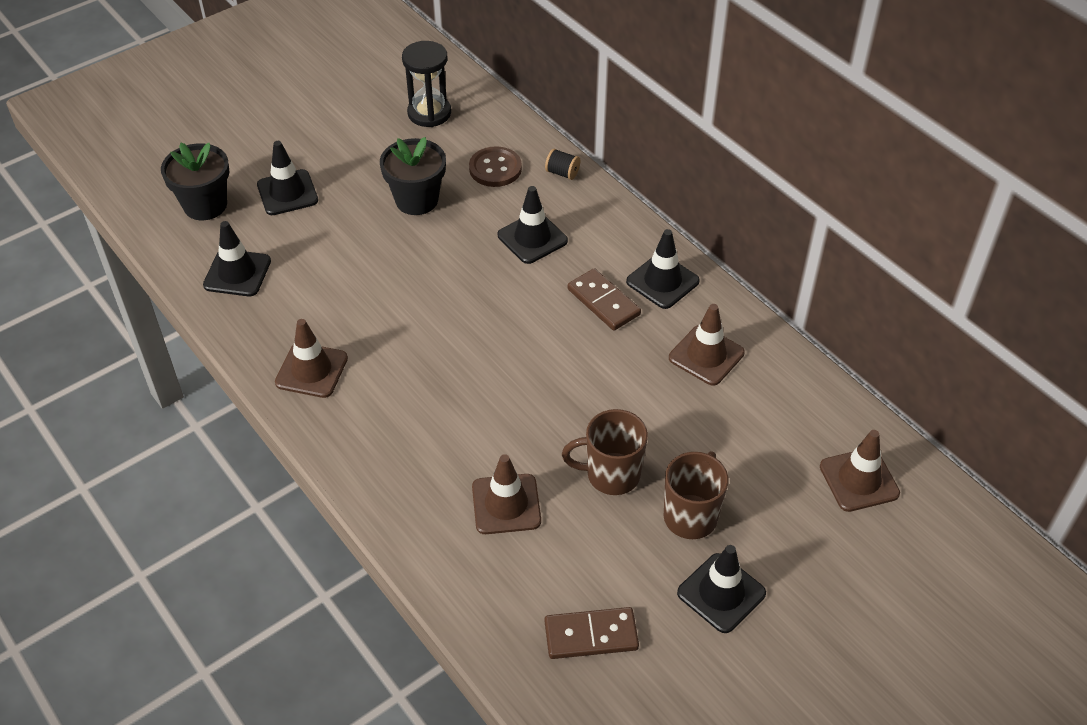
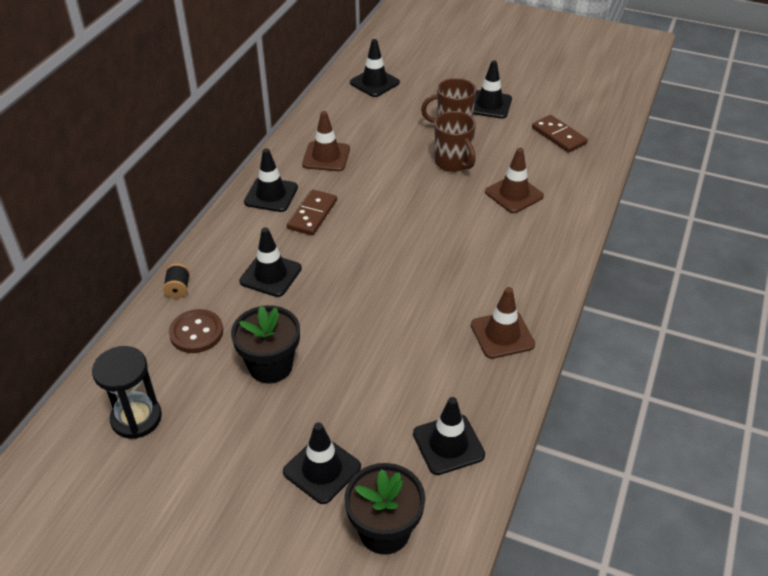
camera: 120 degrees left, 5 degrees down
brown traffic cone [820,430,900,512] -> black traffic cone [350,39,400,97]

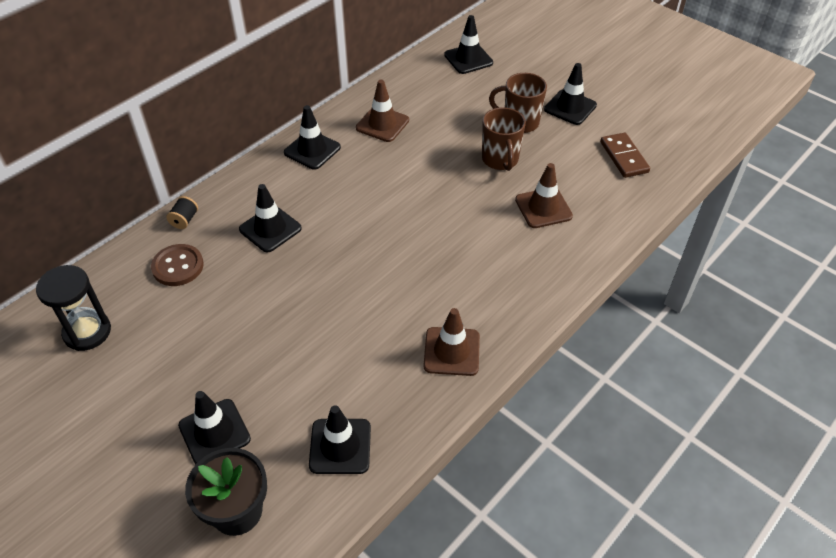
camera: 20 degrees right, 5 degrees up
black flower pot [231,305,300,383] -> none
brown domino [287,189,337,236] -> none

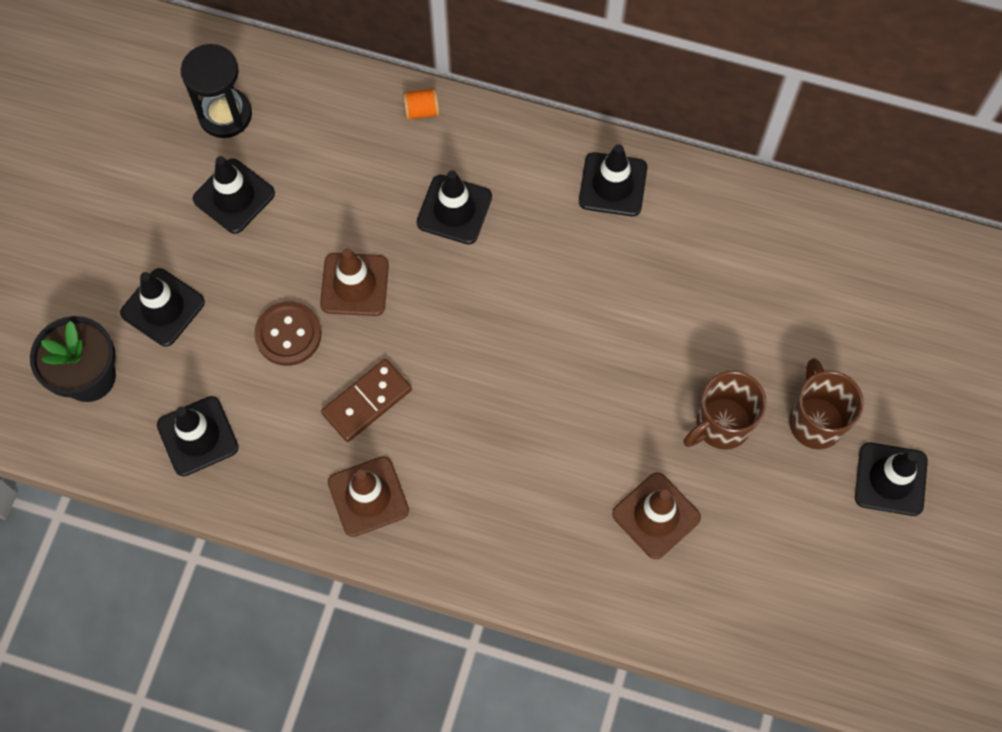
camera: 65 degrees right, 20 degrees up
brown button [151,244,204,286] -> brown button moved to [254,301,321,366]
black spool [166,196,198,229] -> orange spool [403,88,440,120]
brown traffic cone [356,80,409,142] -> brown traffic cone moved to [320,248,389,316]
black traffic cone [444,15,493,74] -> black traffic cone moved to [193,156,275,234]
brown domino [600,133,650,178] -> brown domino moved to [321,359,412,442]

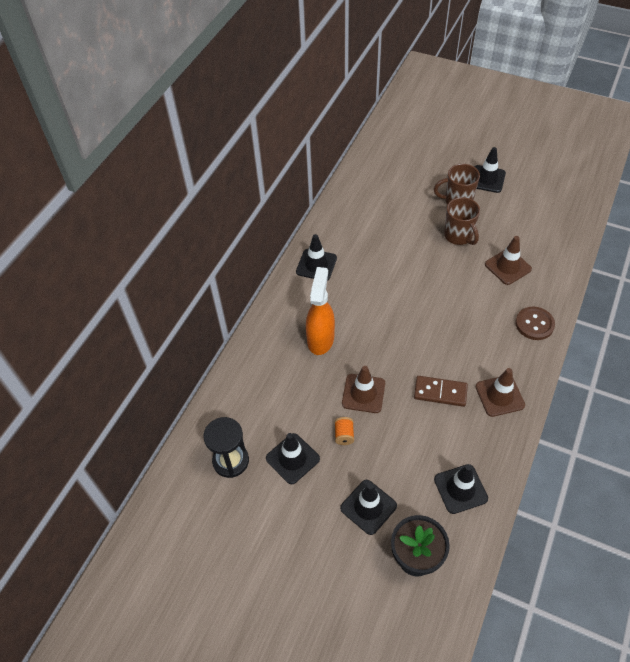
camera: 80 degrees left, 15 degrees down
brown button [254,301,321,366] -> brown button moved to [515,307,555,340]
brown domino [321,359,412,442] -> brown domino turned 45 degrees counterclockwise [414,376,468,407]
orange spool [403,88,440,120] -> orange spool moved to [335,417,354,445]
black traffic cone [417,170,492,244] -> orange spray bottle [306,267,335,355]

